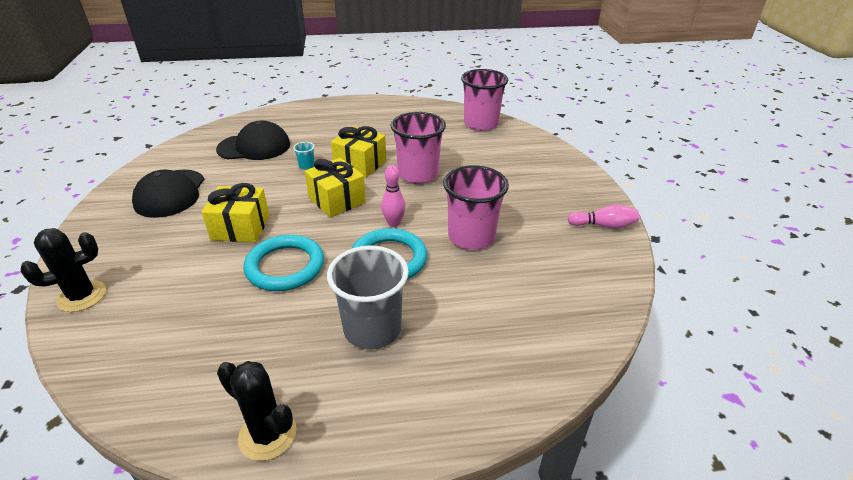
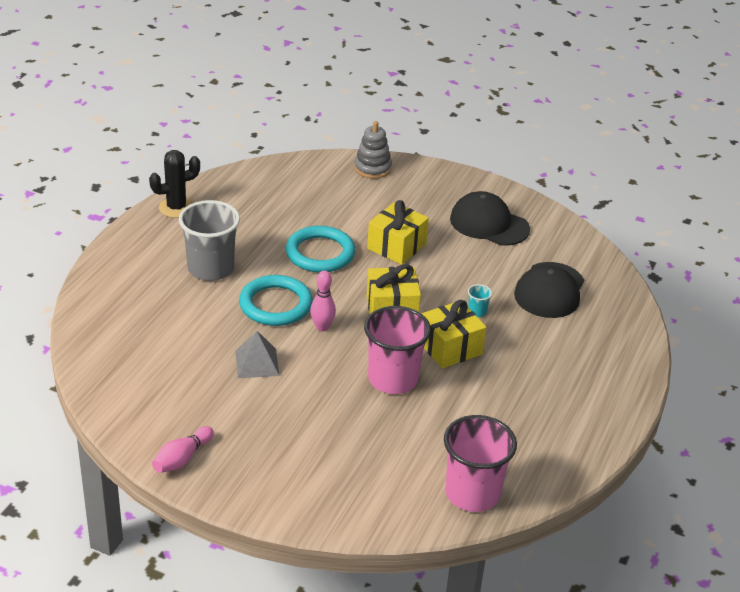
camera: 120 degrees right, 0 degrees up
black cactus [21,228,106,312] -> grey stacking toy [354,121,392,179]
pink cup [443,165,509,249] -> grey pyramid [235,331,280,378]

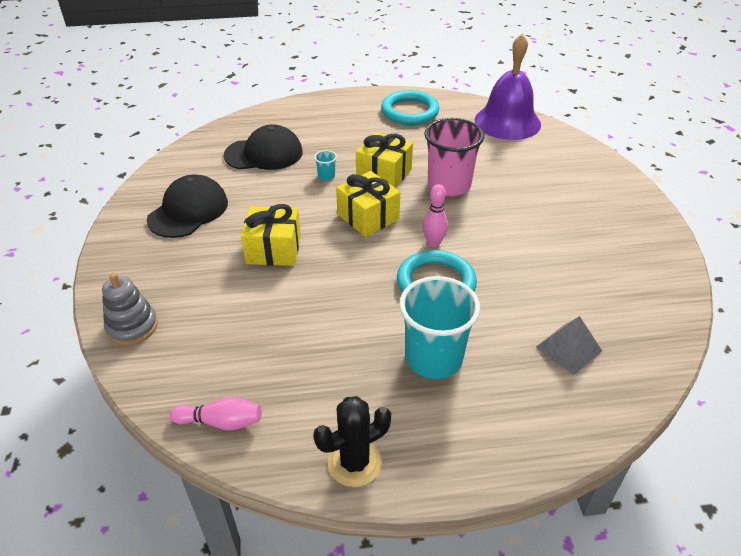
camera: 120 degrees left, 5 degrees up
black cactus [149,150,200,218] -> black cactus turned 60 degrees counterclockwise [313,396,391,487]
pink bowling pin [152,426,214,473] -> pink bowling pin moved to [170,397,262,431]
grey cup [179,200,240,281] -> turquoise cup [399,276,480,379]
grey pyramid [235,331,280,378] -> grey pyramid moved to [536,316,602,375]
turquoise ring [286,226,355,272] -> turquoise ring moved to [381,90,439,125]
pink cup [444,415,517,512] -> purple bell [475,34,541,140]
black cap [450,191,530,246] -> black cap turned 150 degrees counterclockwise [146,174,228,238]

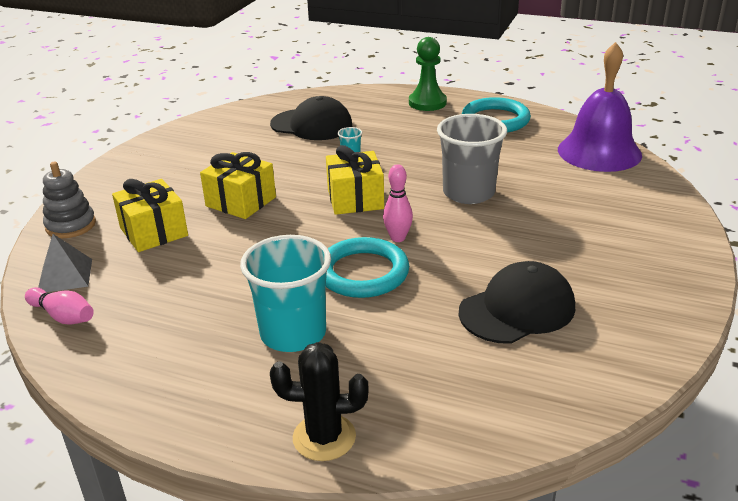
camera: 30 degrees right, 10 degrees down
black cap [146,174,228,238] -> black cap moved to [459,261,575,344]
black cactus [313,396,391,487] -> black cactus moved to [270,342,368,461]
yellow gift [356,132,413,188] -> yellow gift moved to [112,179,188,252]
pink cup [425,118,484,196] -> grey cup [437,114,507,204]
grey pyramid [536,316,602,375] -> grey pyramid moved to [38,234,92,292]
none -> green pawn [409,37,447,111]

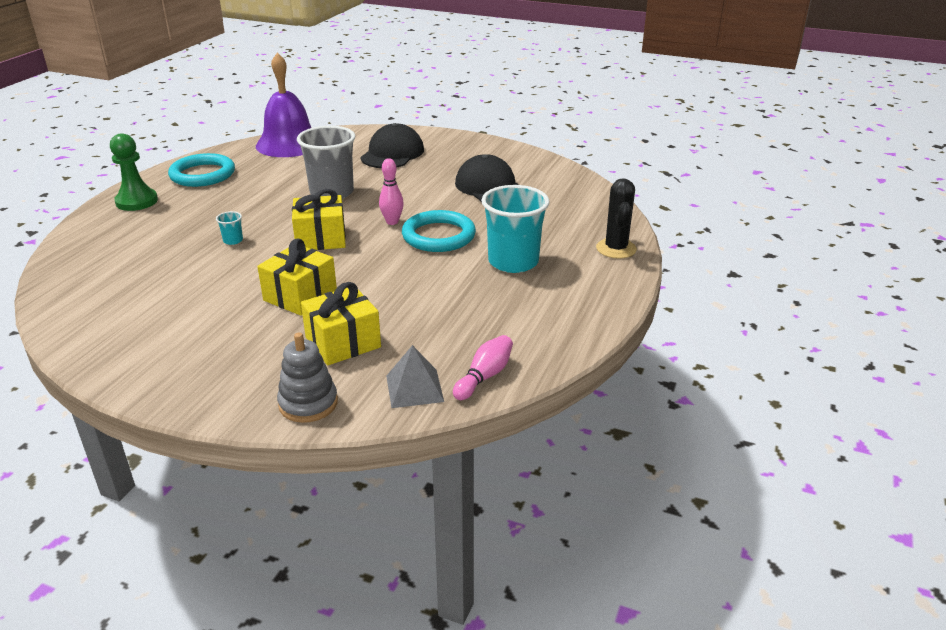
camera: 90 degrees left, 0 degrees up
black cap [270,96,353,140] -> black cap moved to [360,123,424,168]

